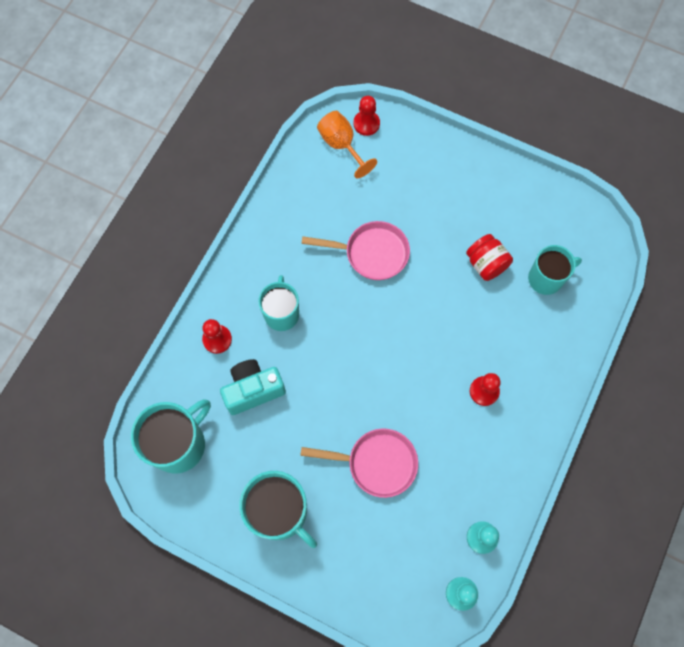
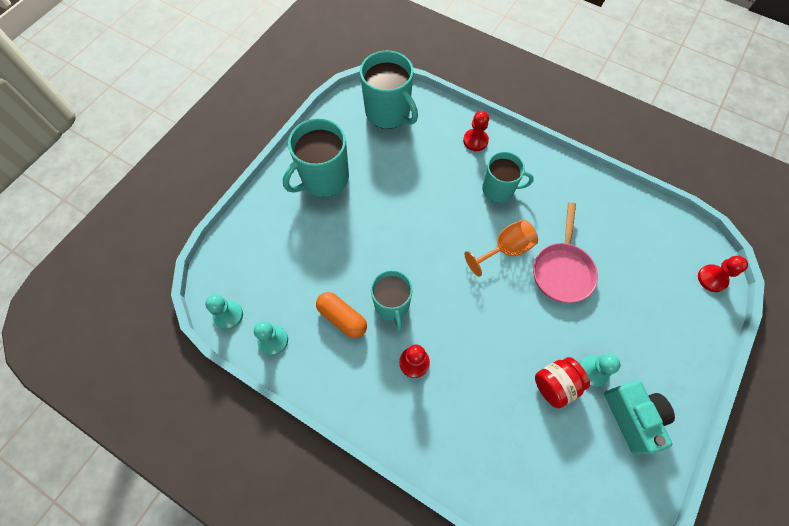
camera: 95 degrees right, 5 degrees down
turquoise camera [220,359,286,415] -> turquoise camera moved to [604,380,675,455]
pink pan [300,429,418,498] -> none
orange goblet [317,111,377,179] -> orange goblet moved to [464,219,538,277]
turquoise mug [528,245,582,295] -> turquoise mug moved to [371,270,413,330]
none -> orange capsule [316,292,367,338]
none -> turquoise pawn [579,354,621,387]

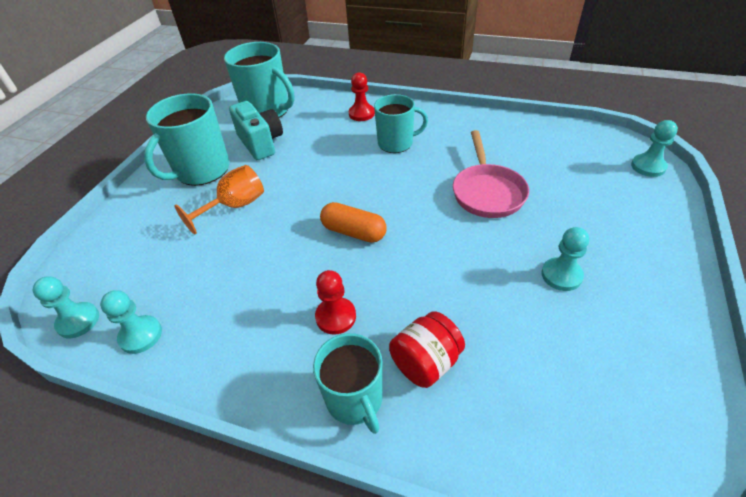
camera: 10 degrees left, 20 degrees down
orange capsule [316,292,367,338] -> orange capsule moved to [320,202,387,243]
turquoise mug [371,270,413,330] -> turquoise mug moved to [313,333,383,434]
orange goblet [464,219,538,277] -> orange goblet moved to [174,165,264,235]
red jar [535,357,590,408] -> red jar moved to [389,311,465,388]
turquoise camera [604,380,675,455] -> turquoise camera moved to [229,101,283,160]
red pawn [698,256,748,292] -> turquoise pawn [631,120,678,177]

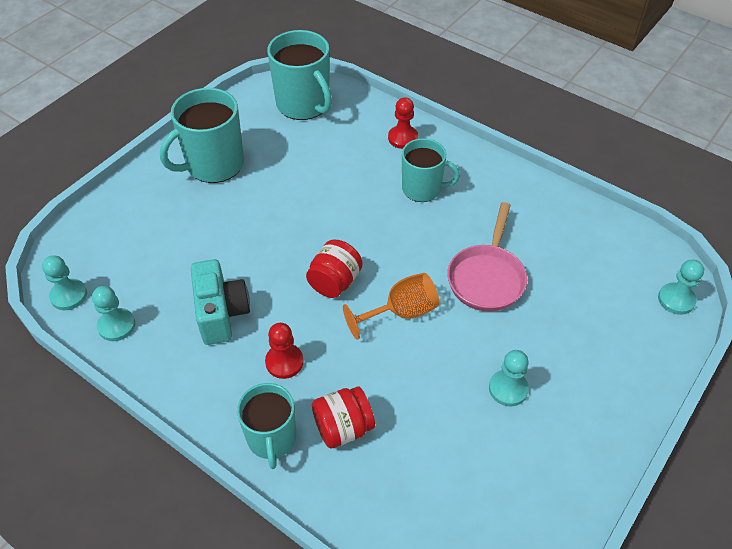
camera: 15 degrees right, 5 degrees up
orange goblet [174,165,264,235] -> orange goblet moved to [343,273,439,340]
turquoise camera [229,101,283,160] -> turquoise camera moved to [191,259,250,345]
orange capsule [320,202,387,243] -> red jar [306,239,363,298]

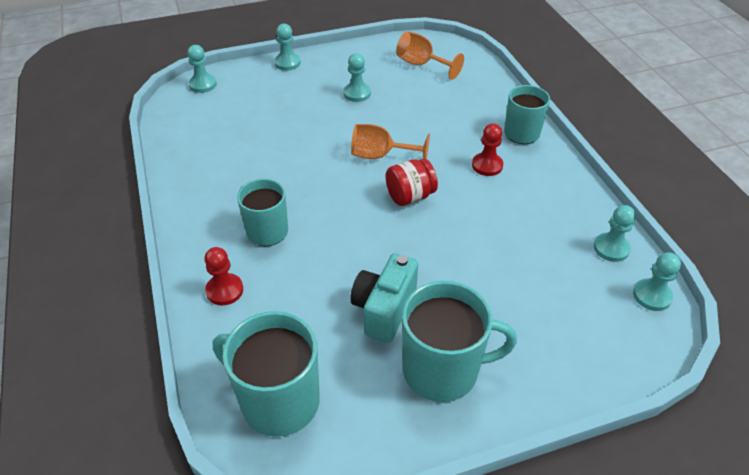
camera: 145 degrees left, 5 degrees down
turquoise camera [191,259,250,345] -> turquoise camera moved to [350,253,418,343]
turquoise mug [267,30,332,120] -> turquoise mug turned 60 degrees counterclockwise [213,311,320,437]
red jar [312,386,375,448] -> none
pink pan [447,202,527,311] -> none
none -> turquoise pawn [274,24,301,71]
none -> orange goblet [396,31,464,80]

